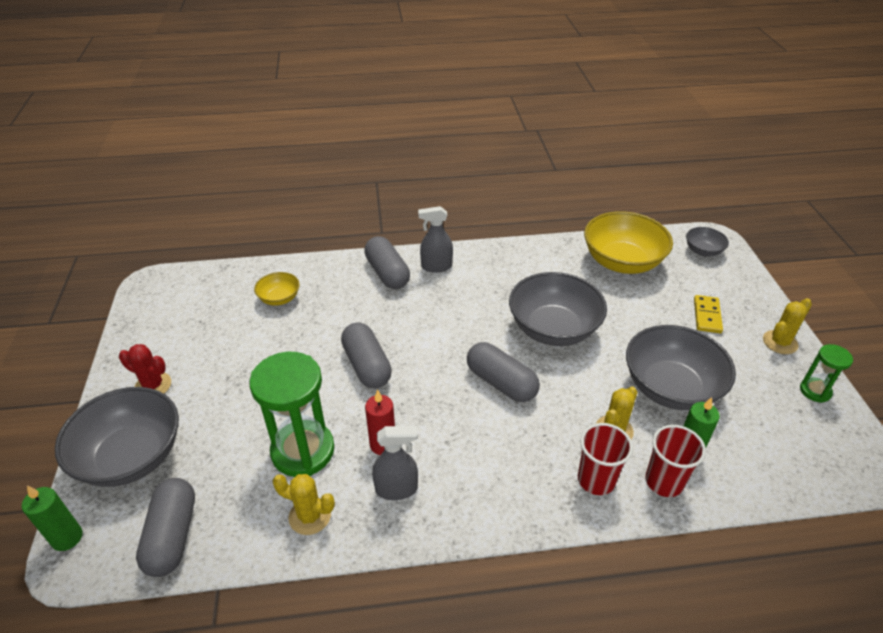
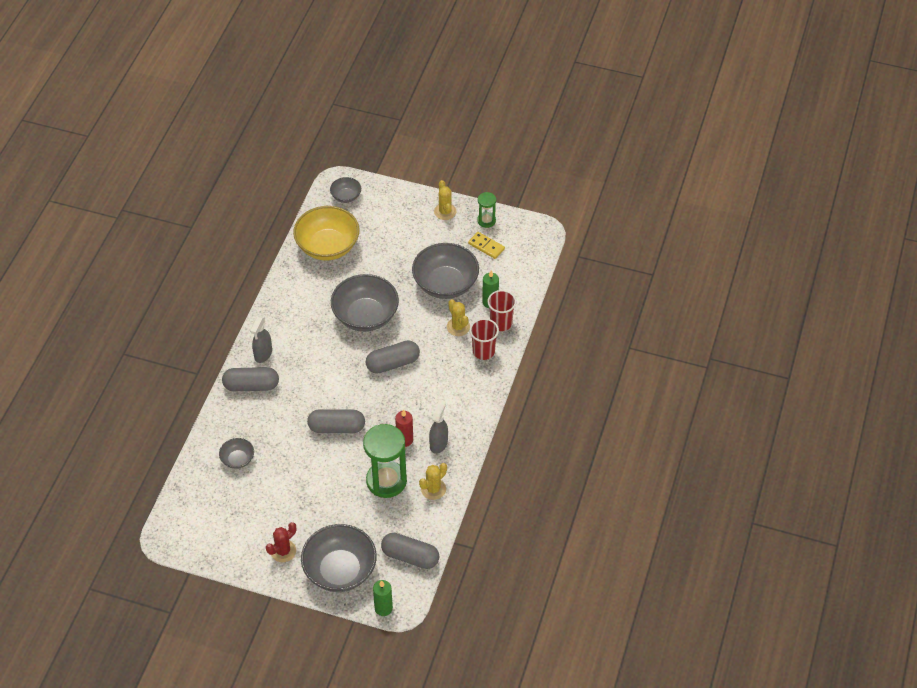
camera: 65 degrees left, 10 degrees up
yellow bowl [254,272,299,306] -> grey bowl [219,438,254,469]
yellow domino [694,295,723,333] -> yellow domino moved to [468,232,505,259]

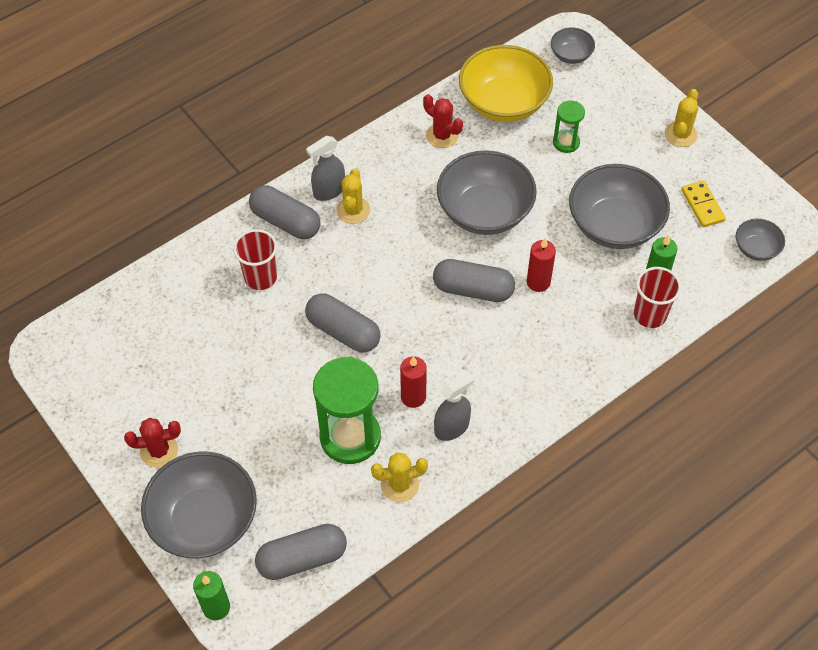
camera: 35 degrees right, 5 degrees up
grey bowl [219,438,254,469] -> grey bowl moved to [736,219,785,261]
grey capsule [381,533,439,569] -> grey capsule turned 75 degrees counterclockwise [255,524,347,580]
yellow cactus [447,299,470,336] -> yellow cactus moved to [336,168,370,224]
red cup [470,318,499,360] -> red cup moved to [233,229,277,290]
green hourglass [477,192,496,228] -> green hourglass moved to [553,100,585,153]
none -> red cactus [423,94,463,148]
none -> red candle [527,238,556,292]

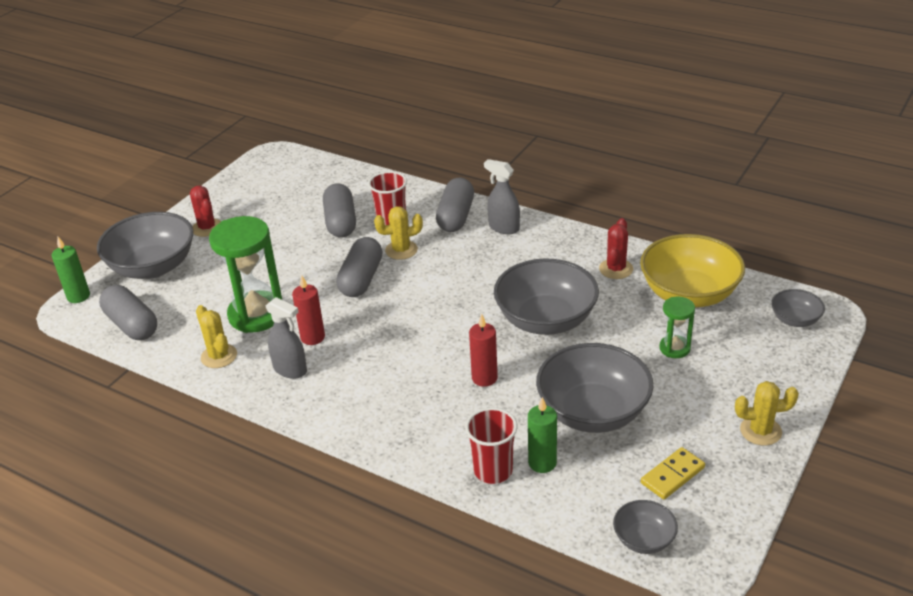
camera: 70 degrees right, 20 degrees down
yellow cactus [336,168,370,224] -> yellow cactus moved to [374,206,423,260]
grey capsule [433,259,515,302] -> grey capsule moved to [323,183,356,237]

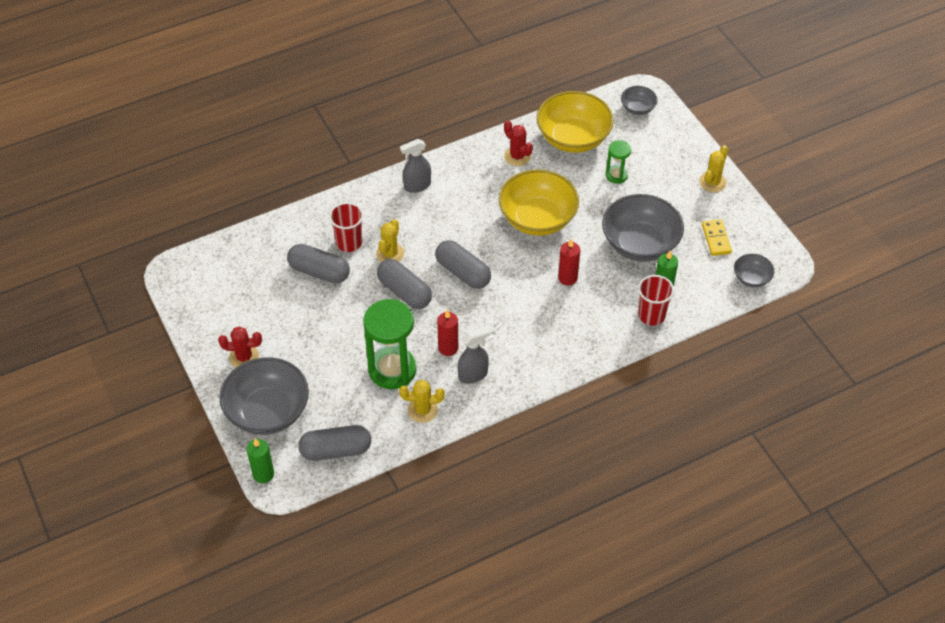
camera: 60 degrees left, 15 degrees up
grey capsule [436,177,474,232] -> grey capsule moved to [435,240,491,289]
grey bowl [494,258,599,335] -> yellow bowl [499,169,579,236]

